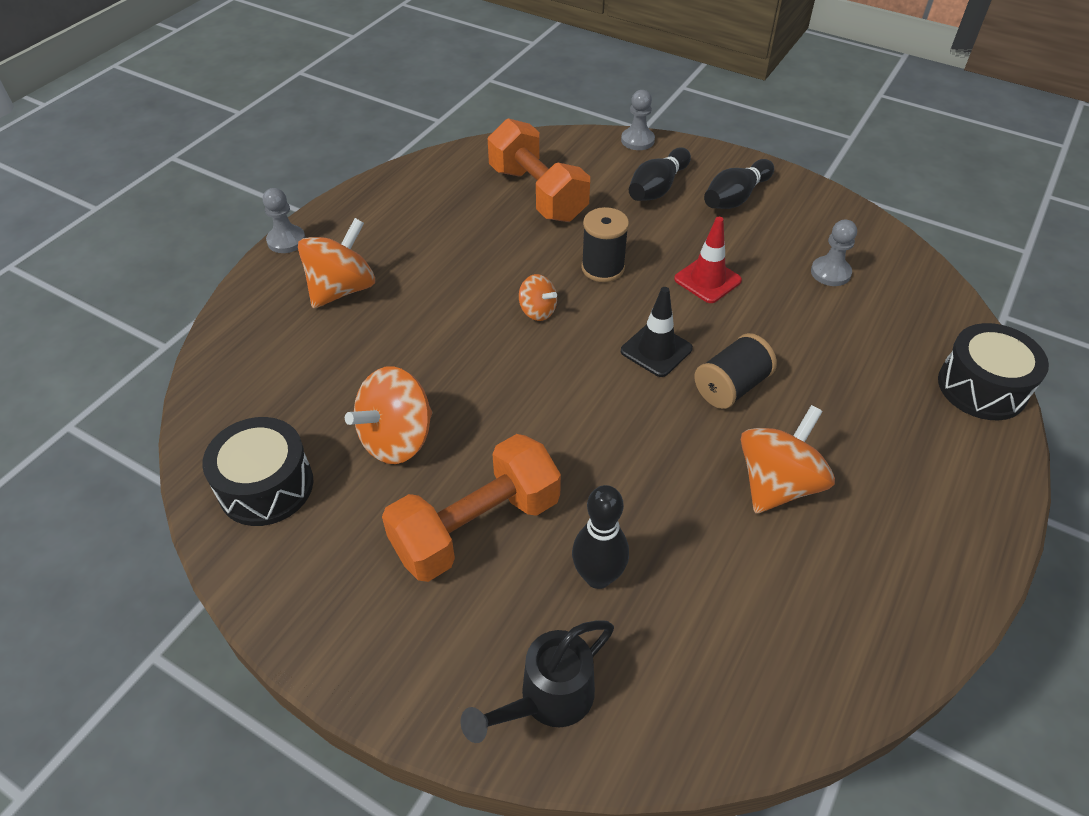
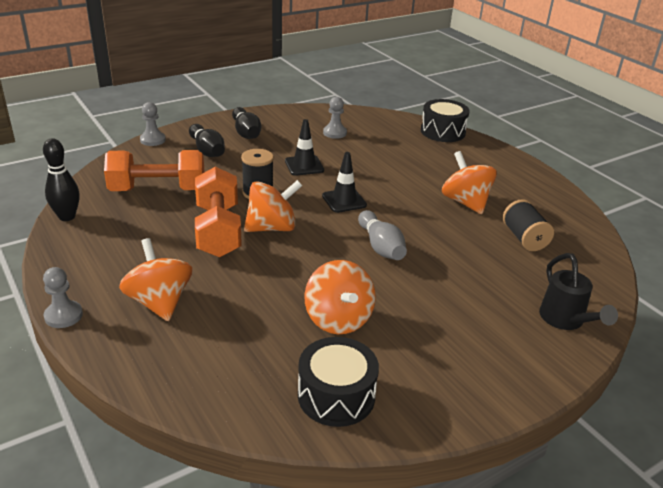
camera: 65 degrees left, 15 degrees down
orange dumbbell [382,434,561,582] -> orange dumbbell moved to [195,167,242,258]
orange spinning top [519,274,557,321] -> orange spinning top [244,180,302,232], size x1.81
black bowling pin [572,485,629,589] -> black bowling pin moved to [43,138,80,221]
red traffic cone [674,217,742,303] -> black traffic cone [285,119,324,176]
black spool [694,333,777,409] -> black spool moved to [503,199,554,251]
none -> grey bowling pin [358,210,407,260]

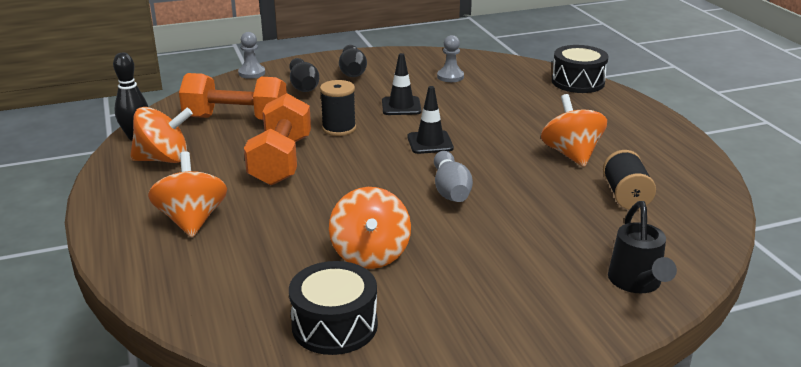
camera: 15 degrees right, 5 degrees down
grey pawn [43,267,83,328] -> none
orange spinning top [244,180,302,232] -> orange spinning top moved to [130,107,193,163]

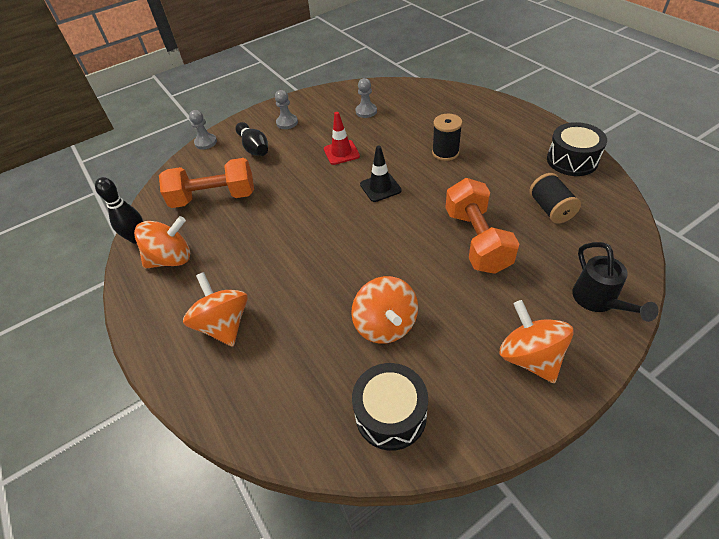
camera: 10 degrees left, 20 degrees up
orange dumbbell [244,93,311,186] -> orange dumbbell moved to [445,178,519,274]
black spool [320,80,356,136] -> black spool moved to [432,114,462,161]
black bowling pin [339,45,367,77] -> grey pawn [275,90,298,129]
black traffic cone [382,53,421,115] -> red traffic cone [324,112,360,165]
grey bowling pin [434,151,473,202] -> none
orange spinning top [541,94,607,167] -> orange spinning top moved to [500,300,574,383]
black drum [552,45,609,93] -> black drum moved to [547,122,607,176]

